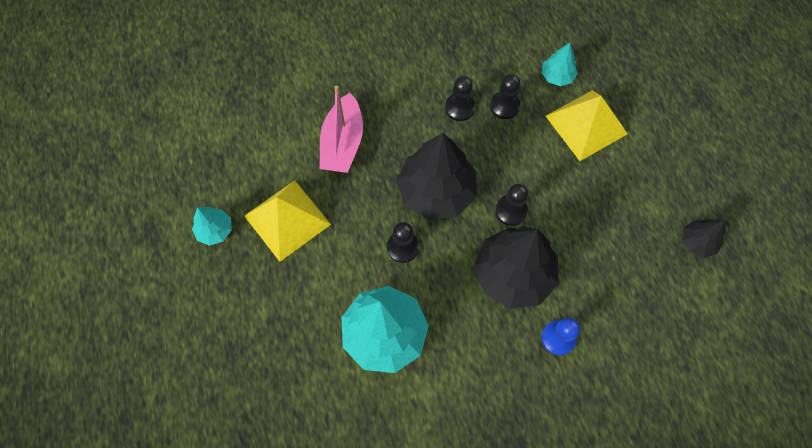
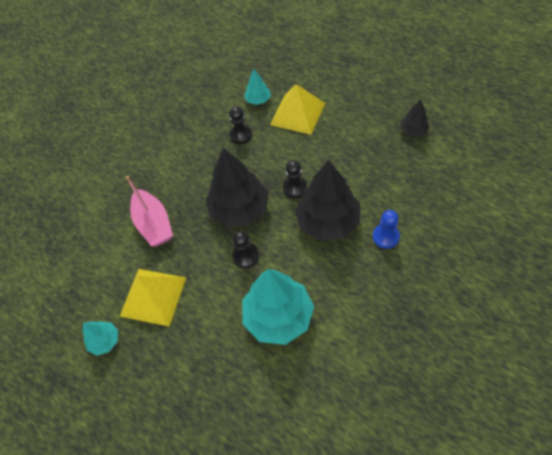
camera: 30 degrees left, 10 degrees down
black pawn [445,76,475,121] -> none

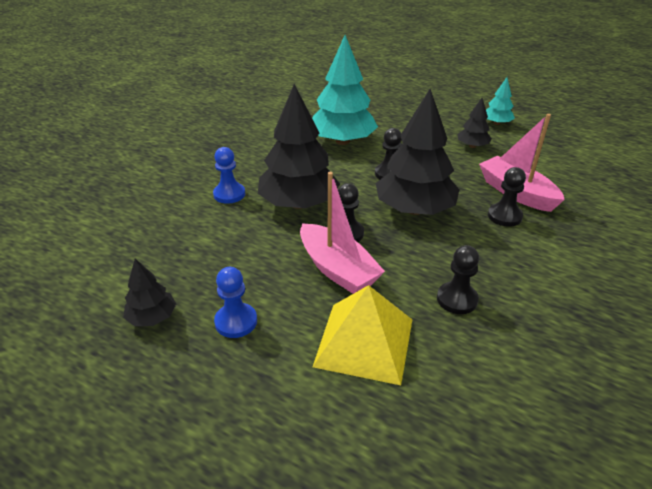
camera: 165 degrees right, 20 degrees down
yellow pyramid [119,269,186,326] -> black tree [457,98,492,148]
turquoise tree [244,69,271,105] -> none
none -> blue pawn [214,267,257,338]
none -> pink boat [300,172,385,294]
none -> black pawn [488,167,526,227]

